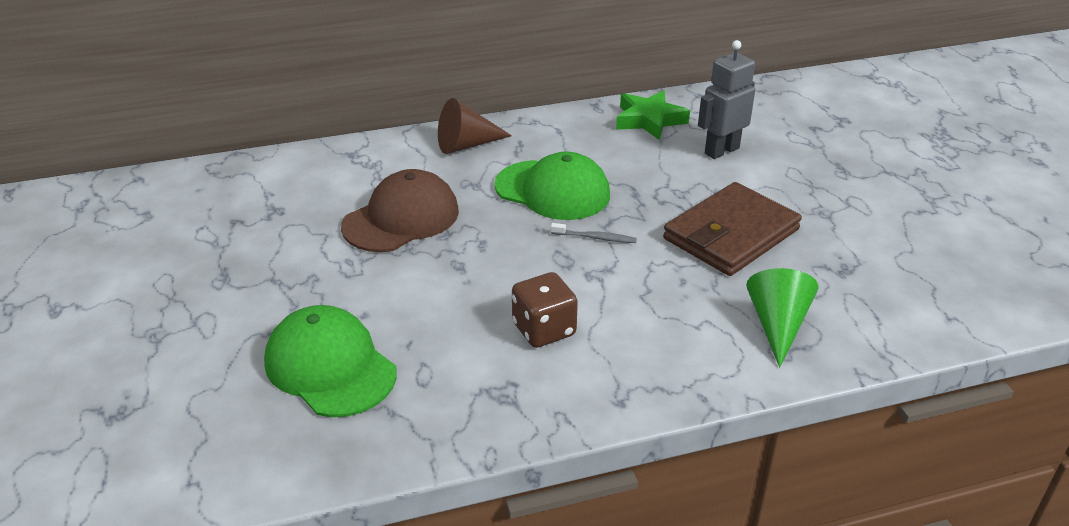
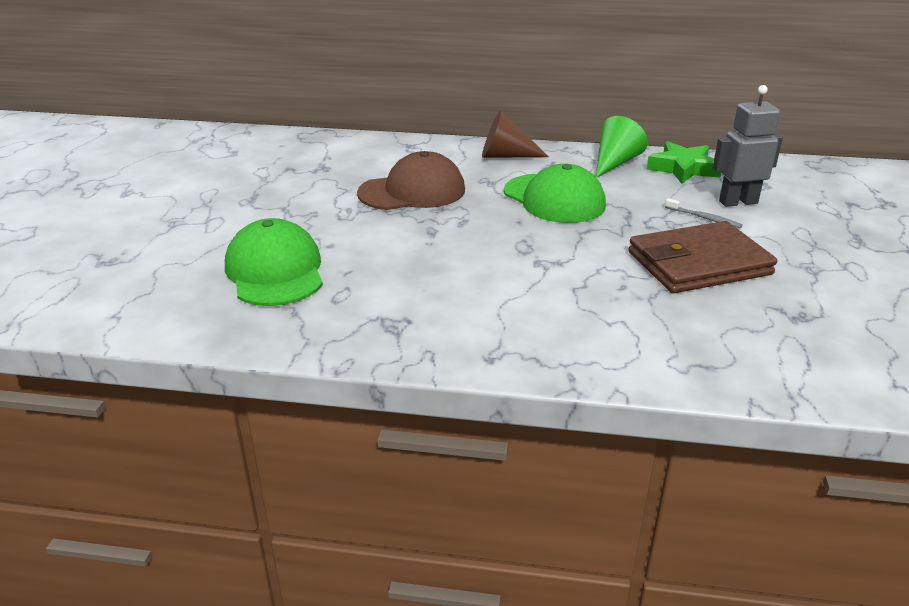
camera: 25 degrees right, 5 degrees down
brown dice [512,272,578,348] -> none
grey toothbrush [551,223,637,243] -> grey toothbrush moved to [665,198,743,228]
green cone [746,268,819,368] -> green cone moved to [596,116,648,178]

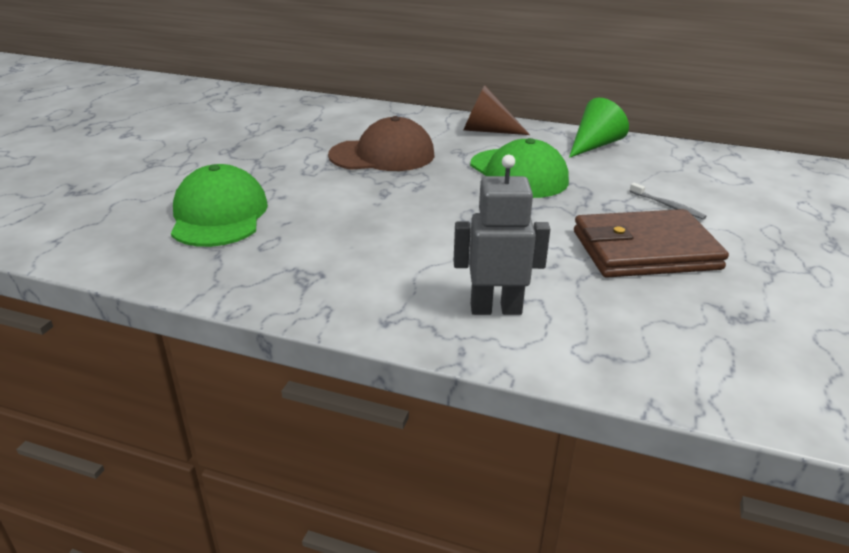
camera: 10 degrees right, 0 degrees up
green star [647,141,721,184] -> none
grey robot [713,85,783,207] -> grey robot moved to [453,155,550,315]

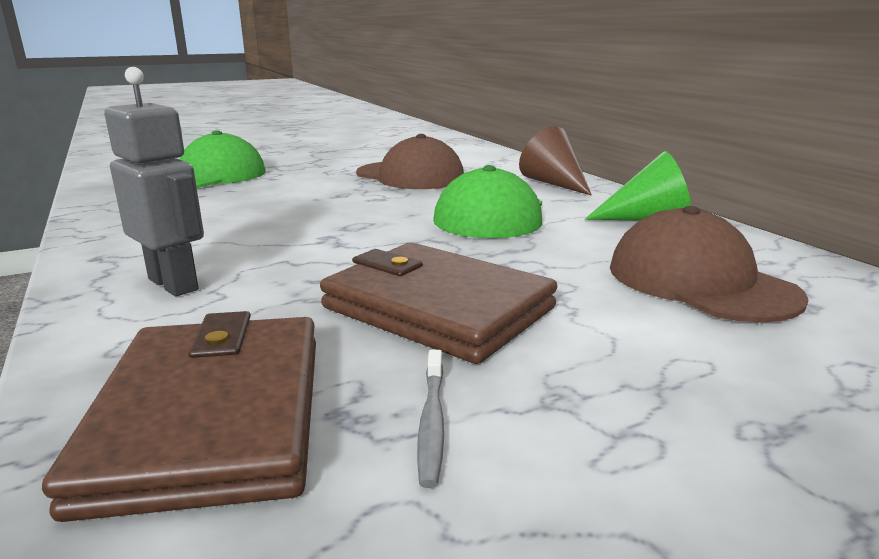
camera: 45 degrees right, 10 degrees down
grey toothbrush [630,183,707,219] -> grey toothbrush moved to [417,350,444,488]
none -> brown wallet [42,311,316,522]
none -> brown cap [610,206,808,323]

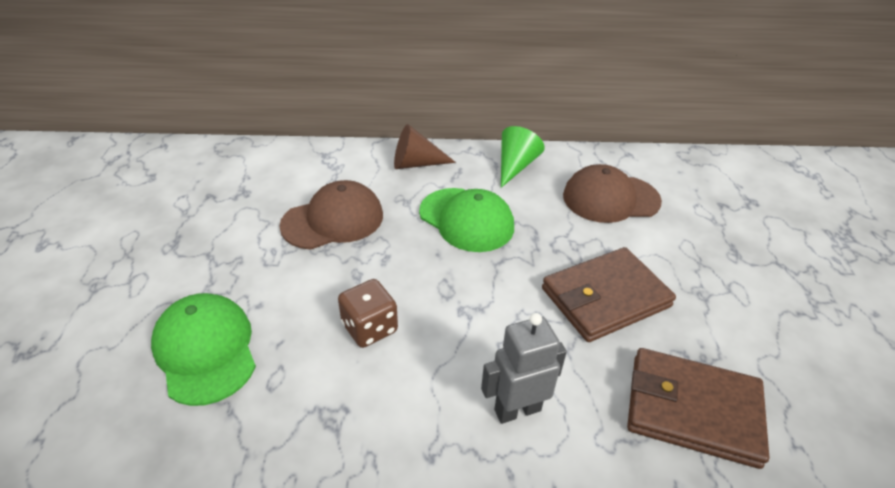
camera: 65 degrees left, 20 degrees up
grey toothbrush [417,350,444,488] -> none
none -> brown dice [338,279,398,348]

